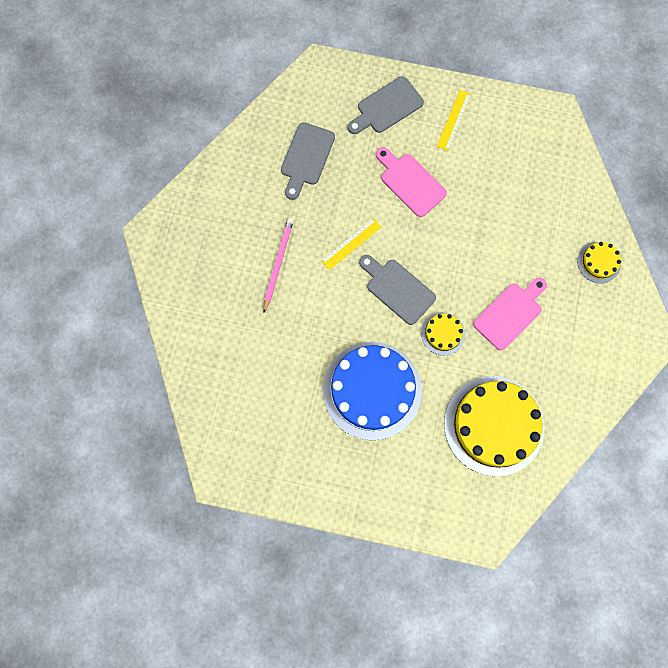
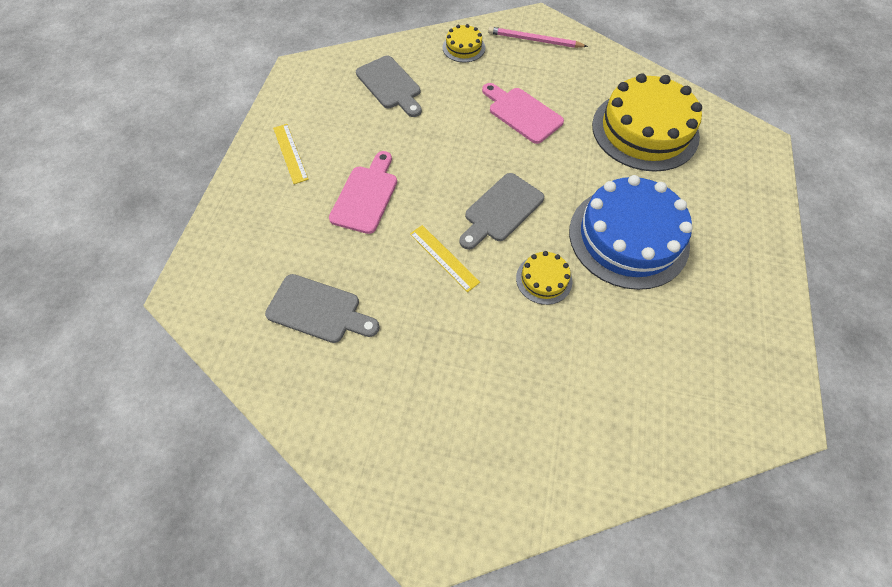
camera: 90 degrees left, 15 degrees down
pink pencil [263,218,294,312] -> pink pencil moved to [488,27,588,48]
grey cutting board [348,76,424,134] -> grey cutting board moved to [356,56,422,117]
pink cutting board [376,147,447,217] -> pink cutting board turned 150 degrees clockwise [329,151,397,234]
yellow cake [421,312,465,356] -> yellow cake moved to [516,251,572,305]
yellow ruler [437,90,471,151] -> yellow ruler turned 45 degrees clockwise [273,124,309,184]

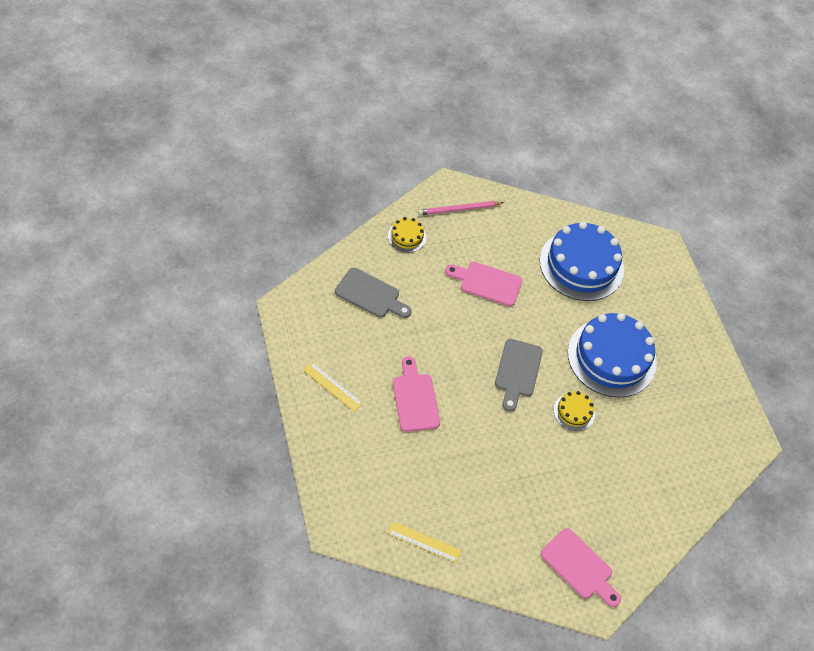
camera: 35 degrees left, 5 degrees down
grey cutting board [265,274,380,343] -> none
yellow ruler [410,225,480,292] -> yellow ruler moved to [388,521,461,562]
yellow cake [592,73,702,172] -> blue cake [540,221,624,301]
none -> pink cutting board [541,528,621,607]

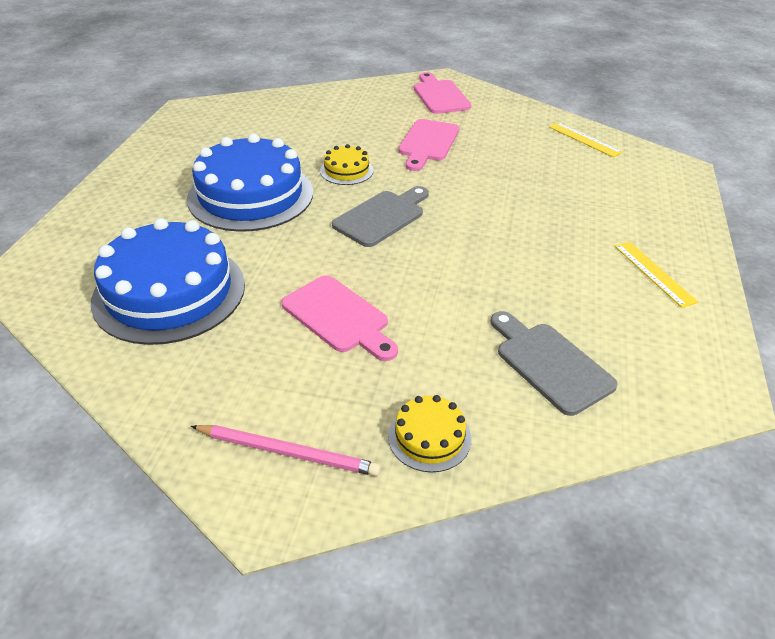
camera: 145 degrees left, 15 degrees down
pink cutting board [393,356,440,432] -> pink cutting board moved to [398,119,459,171]

